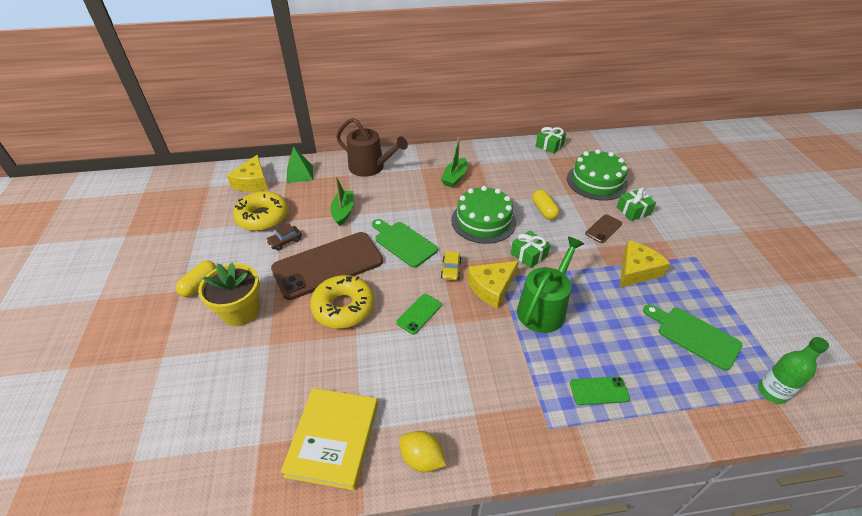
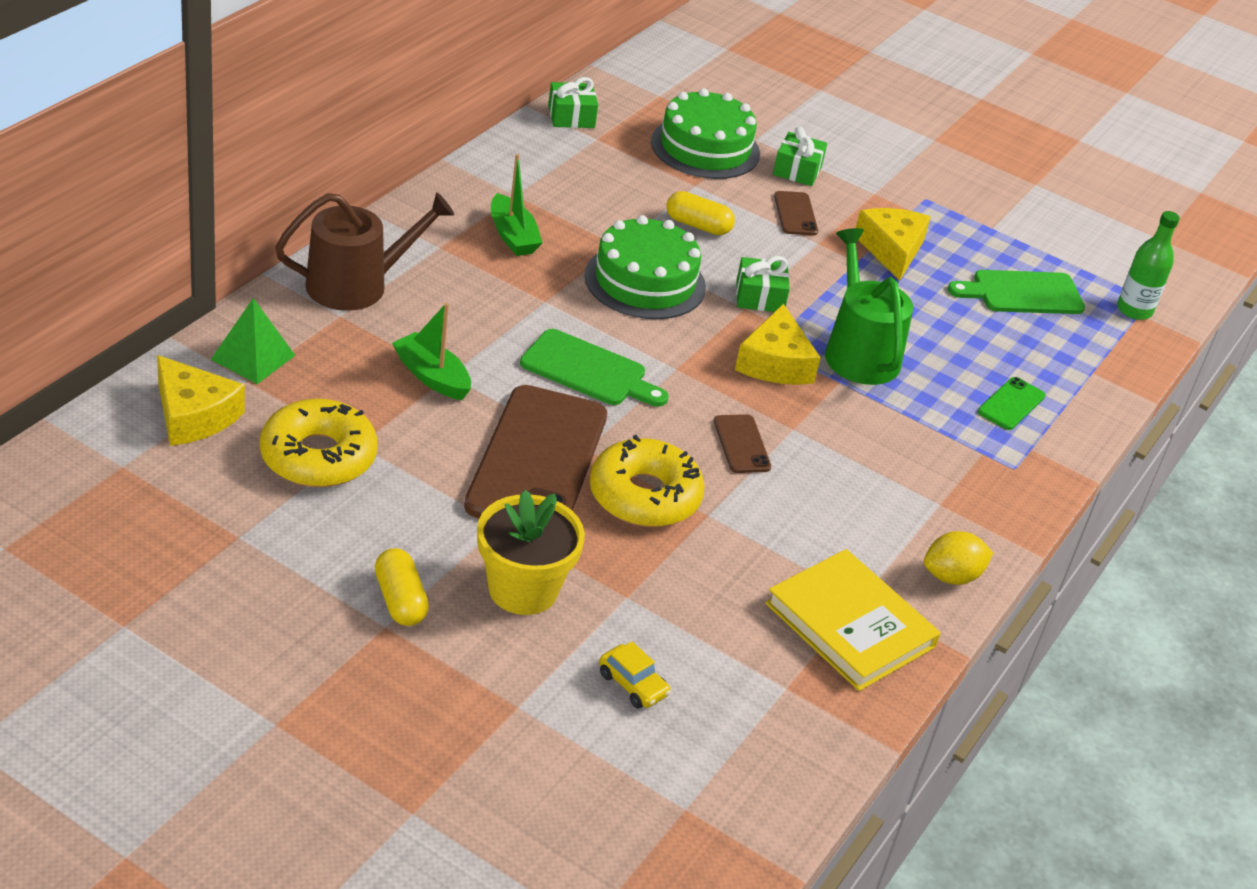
camera: 55 degrees left, 5 degrees down
brown car [266,224,302,251] -> none
green cutting board [372,219,438,268] -> green cutting board turned 150 degrees counterclockwise [520,329,669,407]
green phone [396,294,442,334] -> brown phone [714,414,771,473]
yellow car [441,251,462,281] -> yellow car moved to [599,642,671,709]

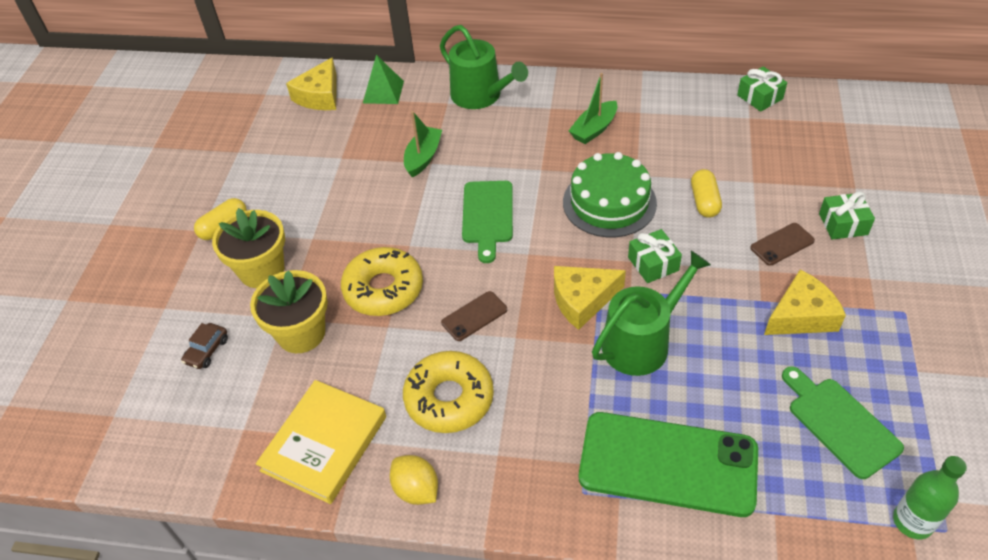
camera: 75 degrees right, 10 degrees up
yellow donut [260,399,378,487] -> yellow donut moved to [403,351,494,433]
brown watering can [275,192,454,311] -> green watering can [440,25,528,109]
brown phone [464,385,607,518] -> none
yellow car [599,642,671,709] -> brown car [181,323,228,369]
green cake [651,88,760,179] -> none
green phone [978,377,1045,430] -> green phone [579,412,758,517], size x2.35
none -> yellow flower pot [250,270,328,353]

